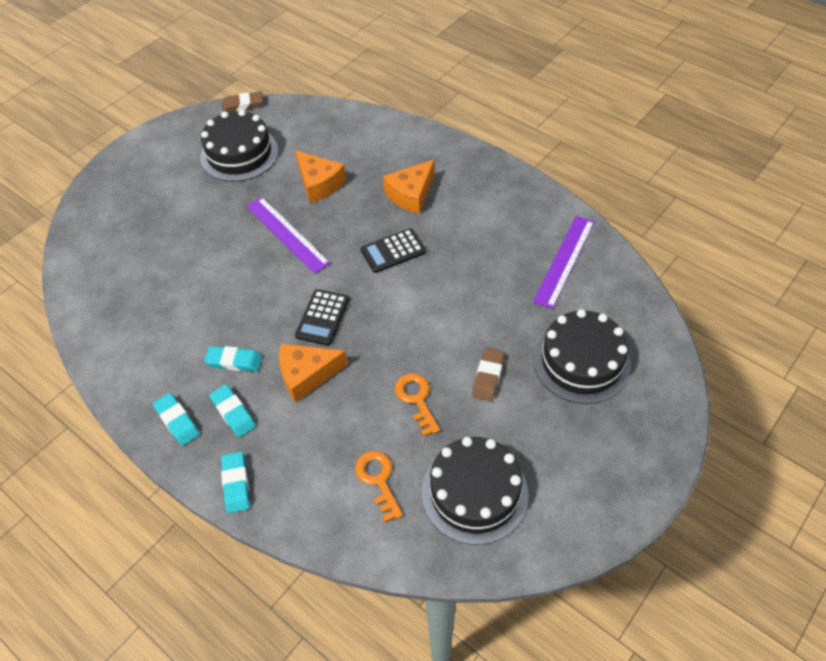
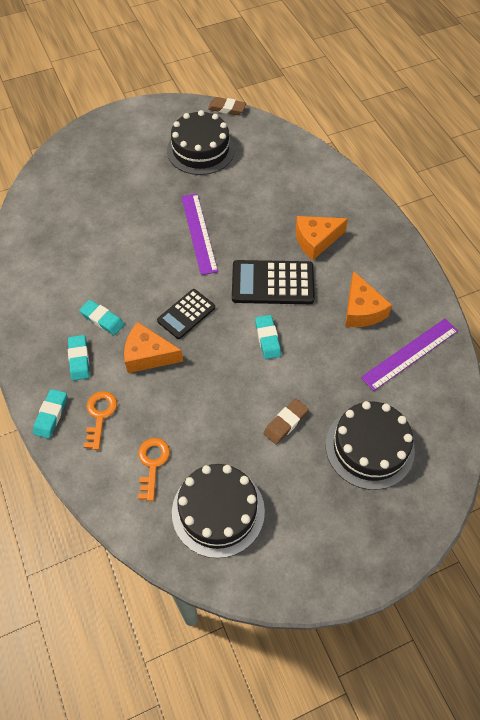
camera: 25 degrees right, 5 degrees up
turquoise eraser [153,393,200,446] -> turquoise eraser moved to [255,315,281,359]
orange cheese [295,150,346,203] -> orange cheese moved to [345,271,392,327]
black calculator [361,228,426,273] -> black calculator [232,260,315,304], size x1.57
orange key [395,373,440,437] -> orange key moved to [84,391,117,450]

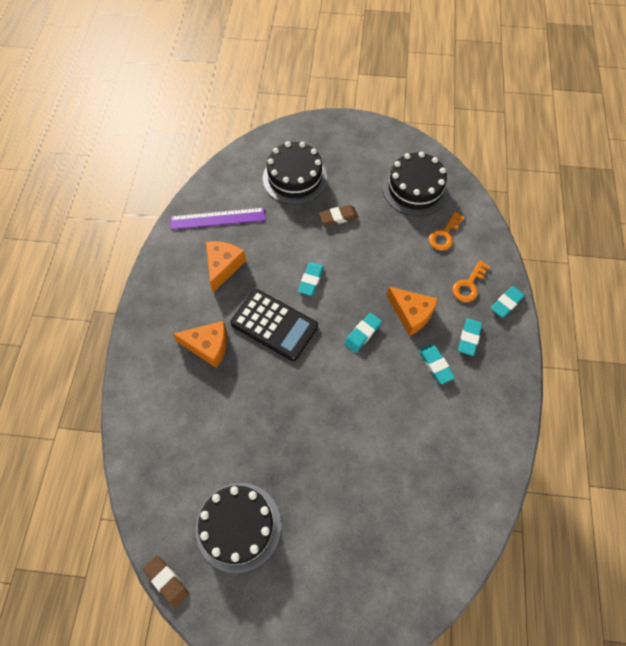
camera: 150 degrees left, 5 degrees up
black calculator [157,289,215,339] -> turquoise eraser [344,313,382,353]
purple ruler [181,194,218,275] -> none

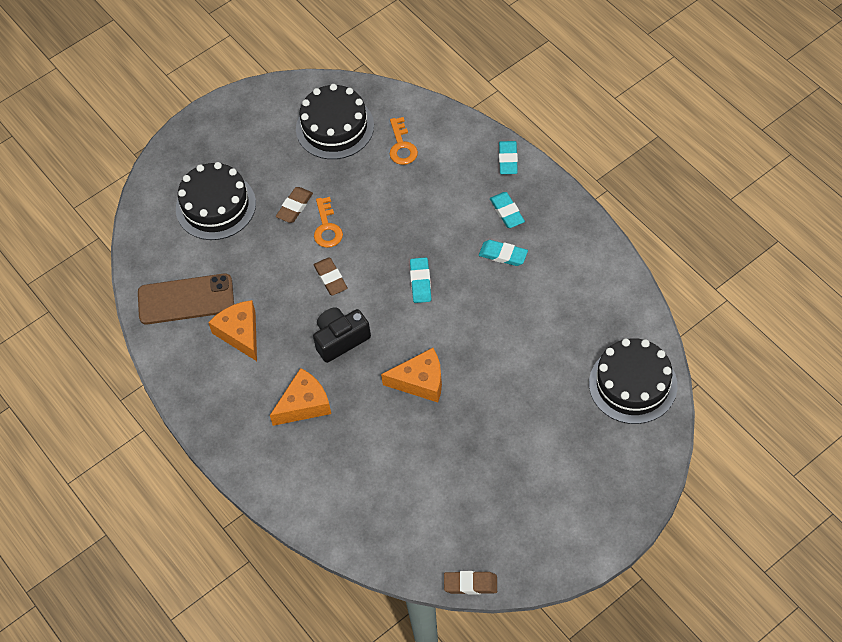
camera: 40 degrees left, 5 degrees down
purple ruler [170,208,266,230] -> brown phone [138,273,234,325]
black cake [196,483,281,573] -> black cake moved to [589,338,677,424]
black calculator [230,289,318,361] -> black camera [313,307,371,363]
turquoise eraser [298,262,324,296] -> brown eraser [314,257,347,295]
orange cheese [386,287,438,336] -> orange cheese moved to [381,348,442,402]
orange key [452,260,490,302] -> orange key moved to [314,197,343,248]

